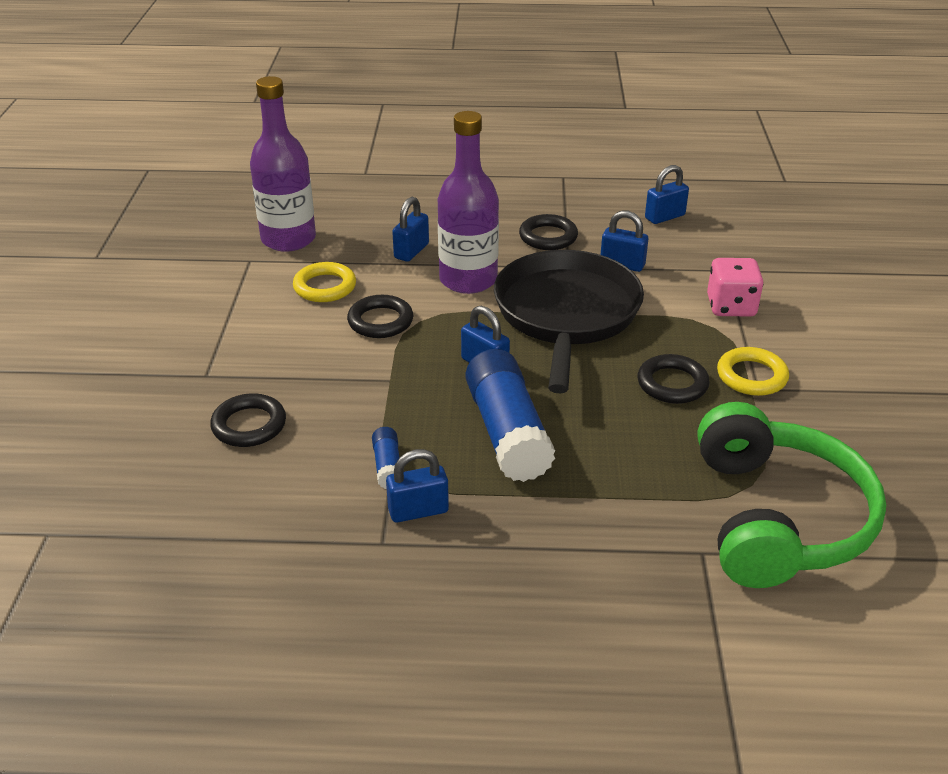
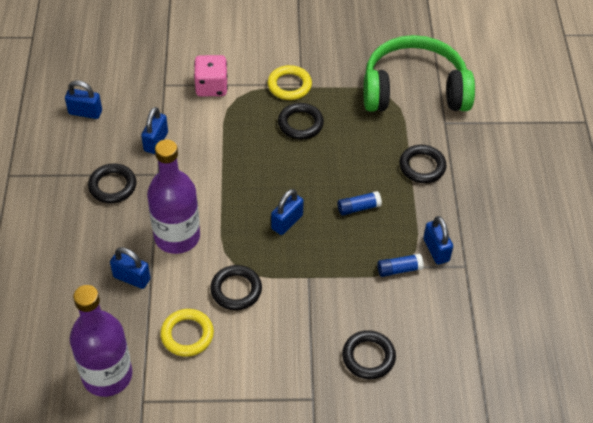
camera: 95 degrees left, 15 degrees up
blue glue stick [466,349,555,482] -> blue glue stick [338,191,382,215], size x0.45
black pan [494,250,644,393] -> none
blue padlock [645,165,689,224] -> blue padlock turned 45 degrees counterclockwise [65,80,102,119]
none -> black ring [399,145,446,183]

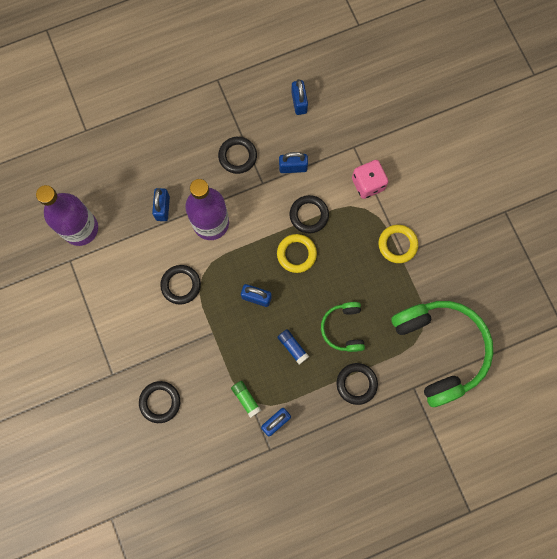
camera: 70 degrees right, 25 degrees up
yellow ring [160,309,214,357] -> yellow ring moved to [277,234,317,273]
black ring [278,103,324,140] -> black ring moved to [289,195,329,233]
blue glue stick [377,254,424,277] -> green glue stick [231,381,261,418]
none -> green headphones [321,302,365,352]

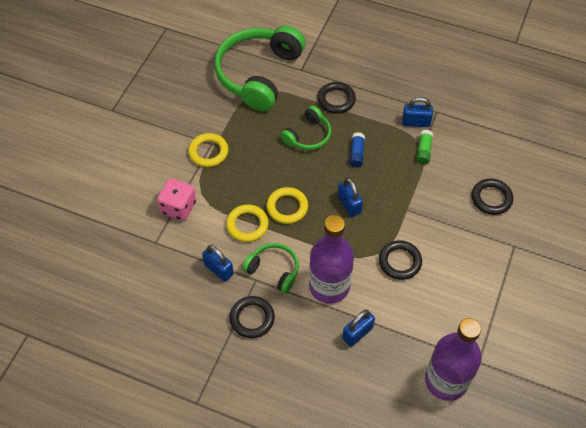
camera: 135 degrees left, 20 degrees down
black ring [289,195,329,233] -> yellow ring [226,204,269,242]
blue padlock [291,79,308,115] -> none
none -> green headphones [242,243,299,293]

